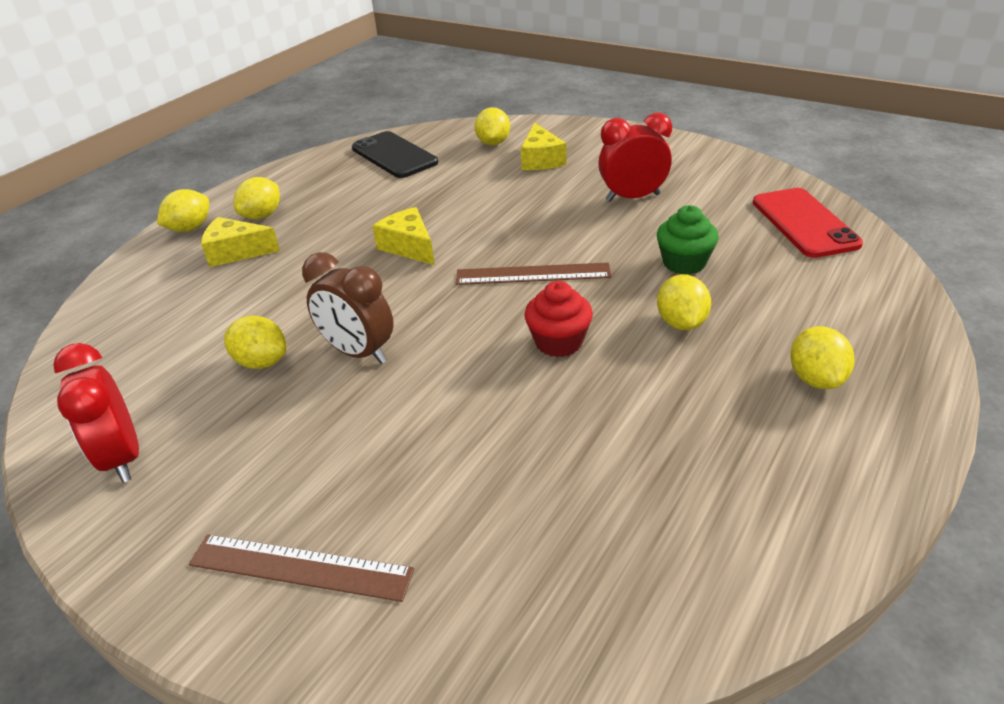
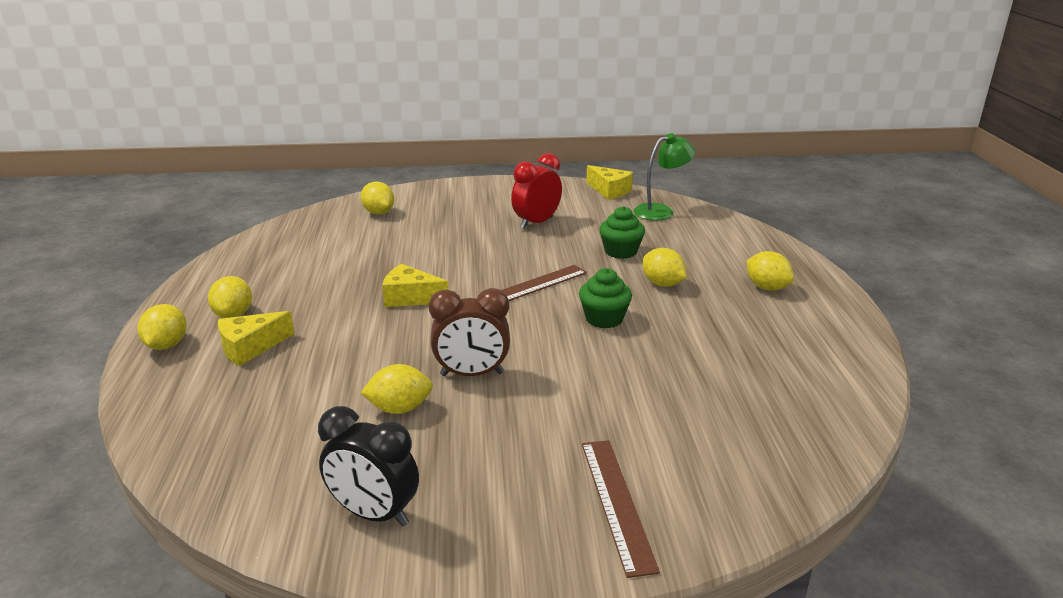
camera: 40 degrees left, 10 degrees down
red clock [53,343,139,483] -> black clock [318,406,419,527]
brown ruler [189,534,414,602] -> brown ruler turned 75 degrees counterclockwise [582,440,660,578]
black phone [352,131,438,178] -> none
yellow cheese [521,122,566,170] -> yellow cheese moved to [586,165,633,200]
red cupcake [524,281,593,357] -> green cupcake [579,268,632,328]
red phone [753,188,863,258] -> green lamp [633,133,696,221]

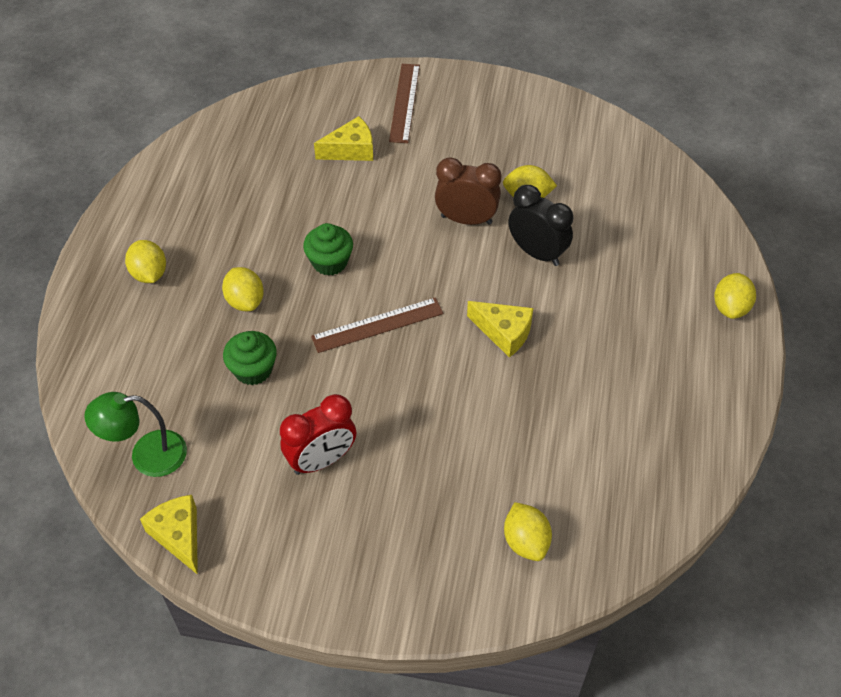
camera: 165 degrees left, 25 degrees up
yellow lemon [208,276,252,318] -> none
yellow cheese [218,311,294,366] -> yellow cheese moved to [314,116,373,161]
black clock [318,406,419,527] -> black clock moved to [508,185,573,266]

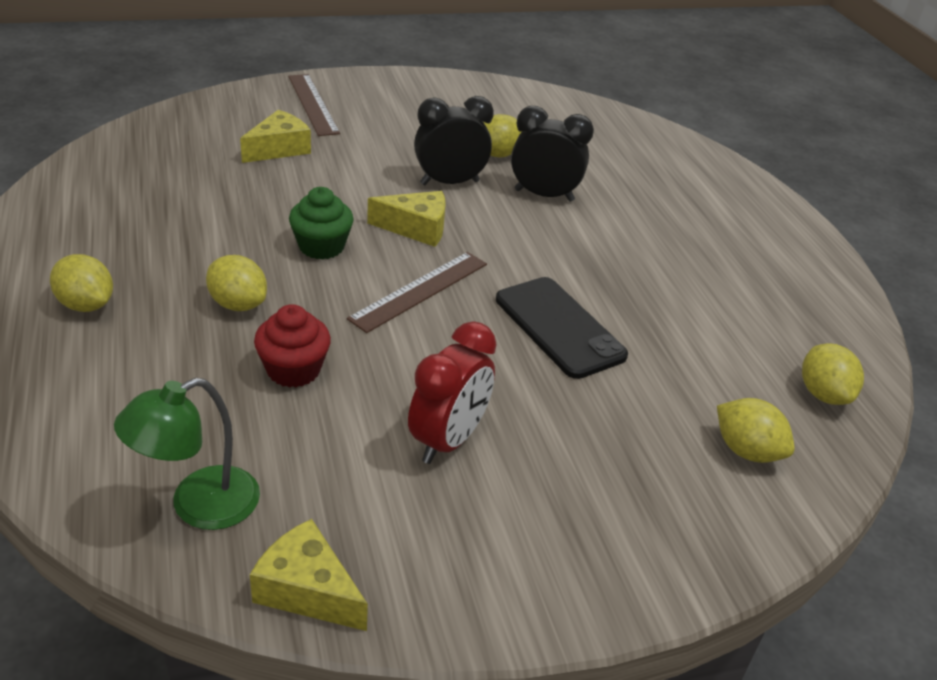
camera: 30 degrees left, 15 degrees down
green cupcake [223,331,277,385] -> red cupcake [254,304,331,388]
brown clock [435,157,501,225] -> black clock [414,96,494,185]
yellow cheese [467,301,533,358] -> yellow cheese moved to [367,191,446,247]
yellow lemon [714,273,756,319] -> yellow lemon moved to [802,343,864,405]
none -> black phone [496,277,628,379]

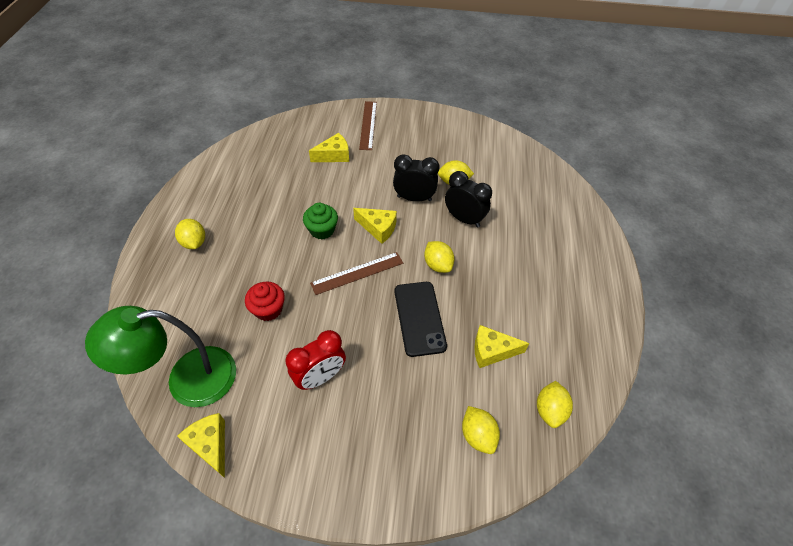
camera: 25 degrees right, 15 degrees up
green lamp [114,378,260,530] -> green lamp [85,306,236,407], size x1.59
yellow lemon [206,255,267,311] -> yellow lemon moved to [424,241,455,273]
none -> yellow cheese [474,325,530,368]

